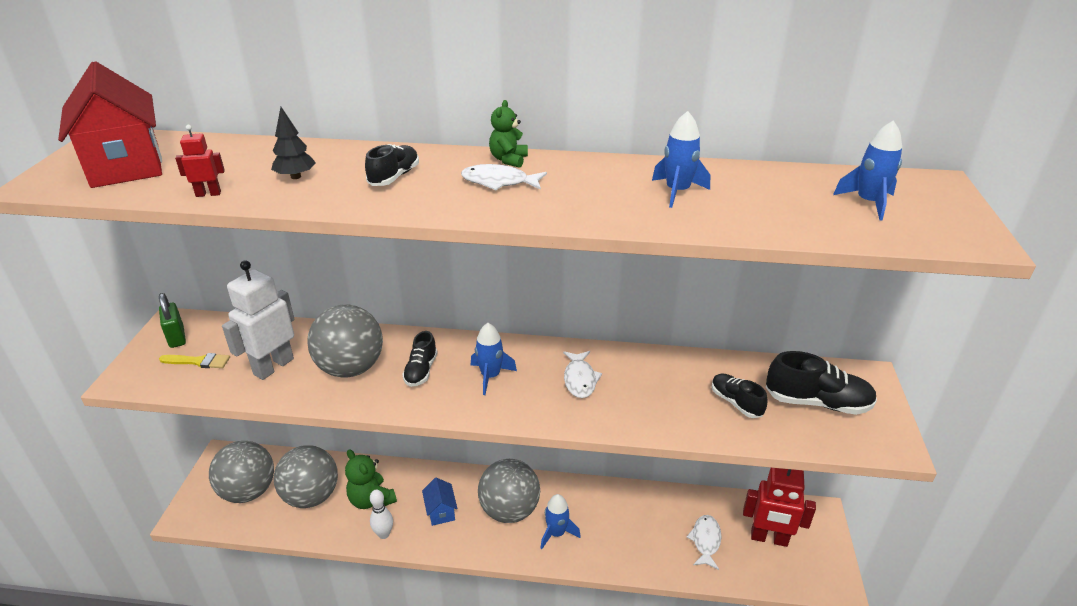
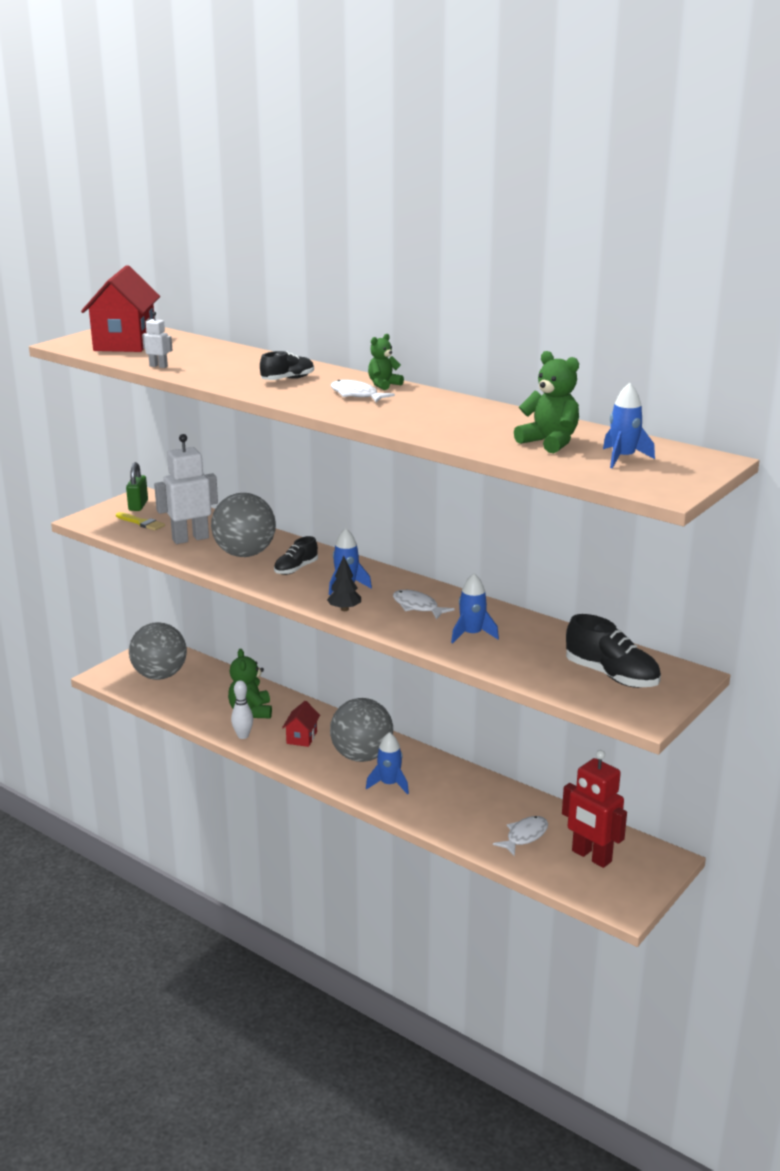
camera: 30 degrees right, 10 degrees down
red robot [175,125,225,197] -> white robot [142,311,172,368]
black tree [271,107,316,179] -> black tree moved to [327,556,361,611]
grey ball [274,445,338,508] -> none
blue house [422,478,457,526] -> red house [282,701,320,747]
white fish [563,351,602,398] -> white fish turned 105 degrees clockwise [393,590,454,620]
blue rocket [652,111,710,208] -> blue rocket moved to [451,573,499,644]
black shoe [712,374,768,418] -> none
none -> green teddy bear [514,351,579,453]

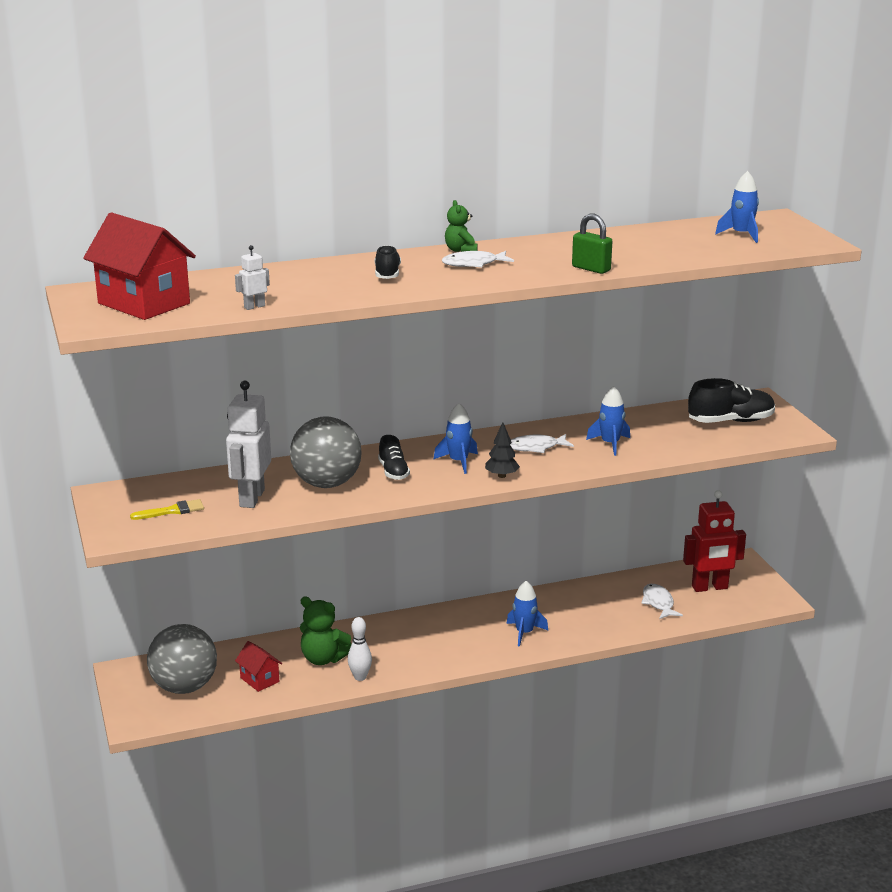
camera: 55 degrees left, 0 degrees up
green padlock [126,462,148,511] -> green padlock moved to [572,214,612,274]
red house [282,701,320,747] -> red house moved to [235,641,282,692]
grey ball [330,698,393,762] -> none
green teddy bear [514,351,579,453] -> none

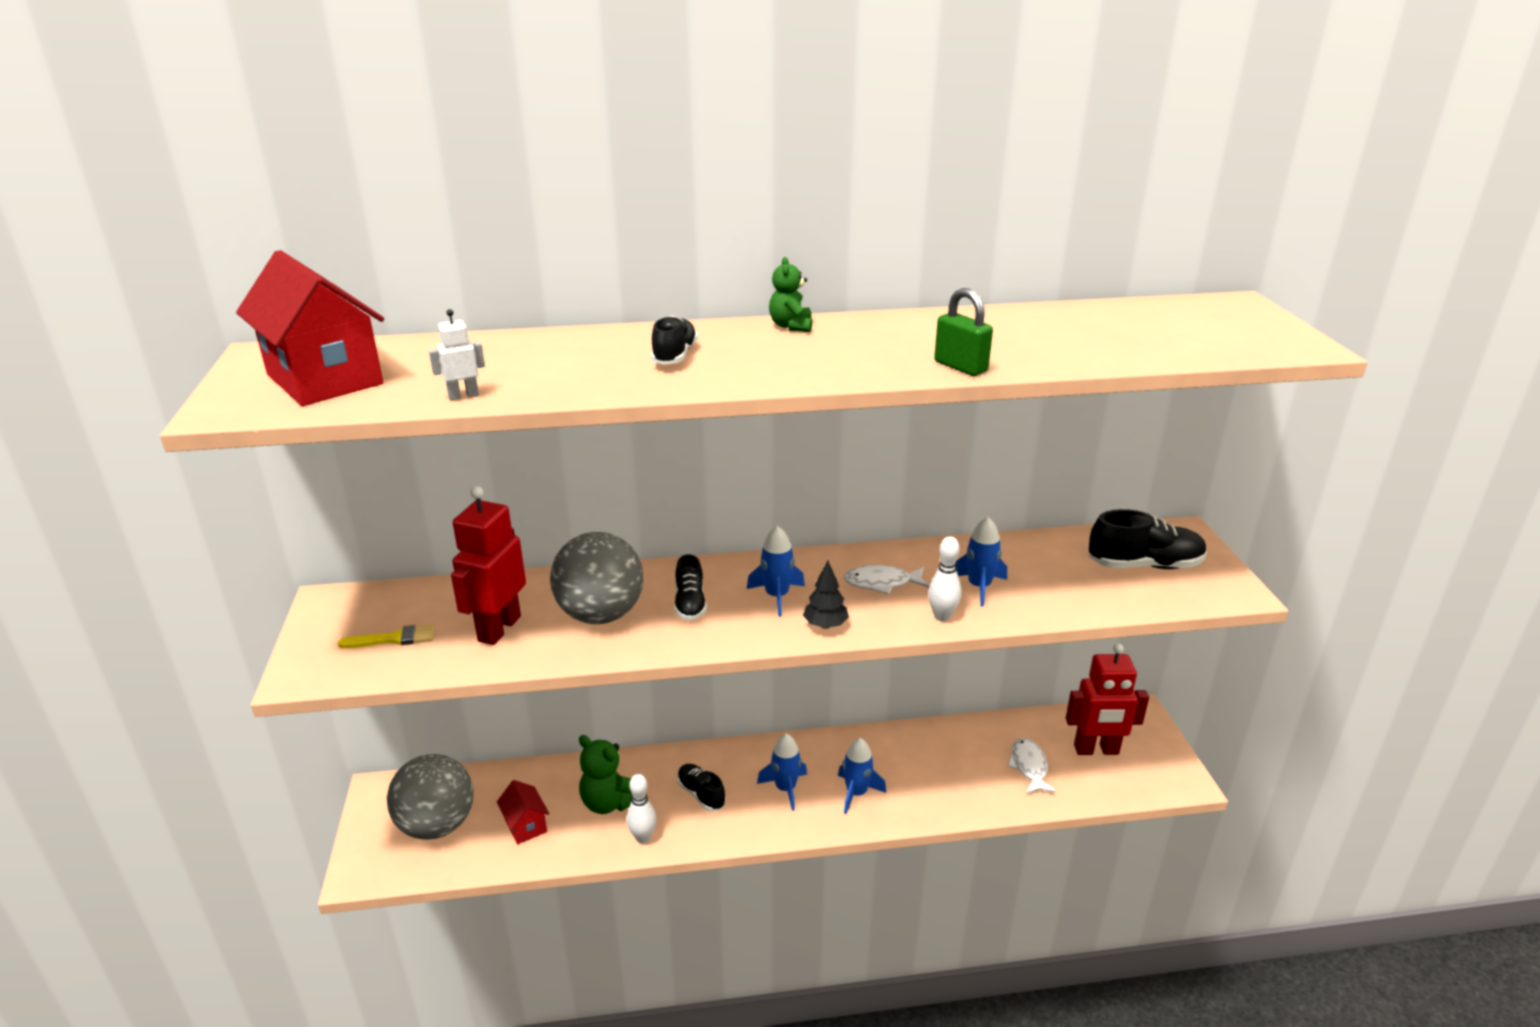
camera: 10 degrees right, 5 degrees up
white robot [226,380,271,508] -> red robot [451,486,526,645]
white fish [442,251,514,267] -> none
blue rocket [715,171,759,243] -> blue rocket moved to [757,734,807,811]
none -> black shoe [677,764,726,811]
none -> white bowling pin [928,537,962,622]

